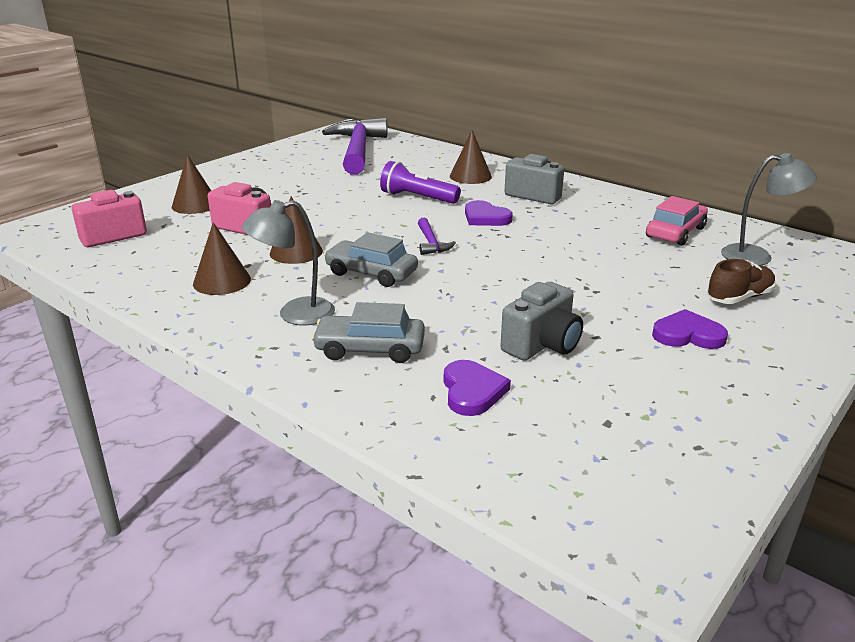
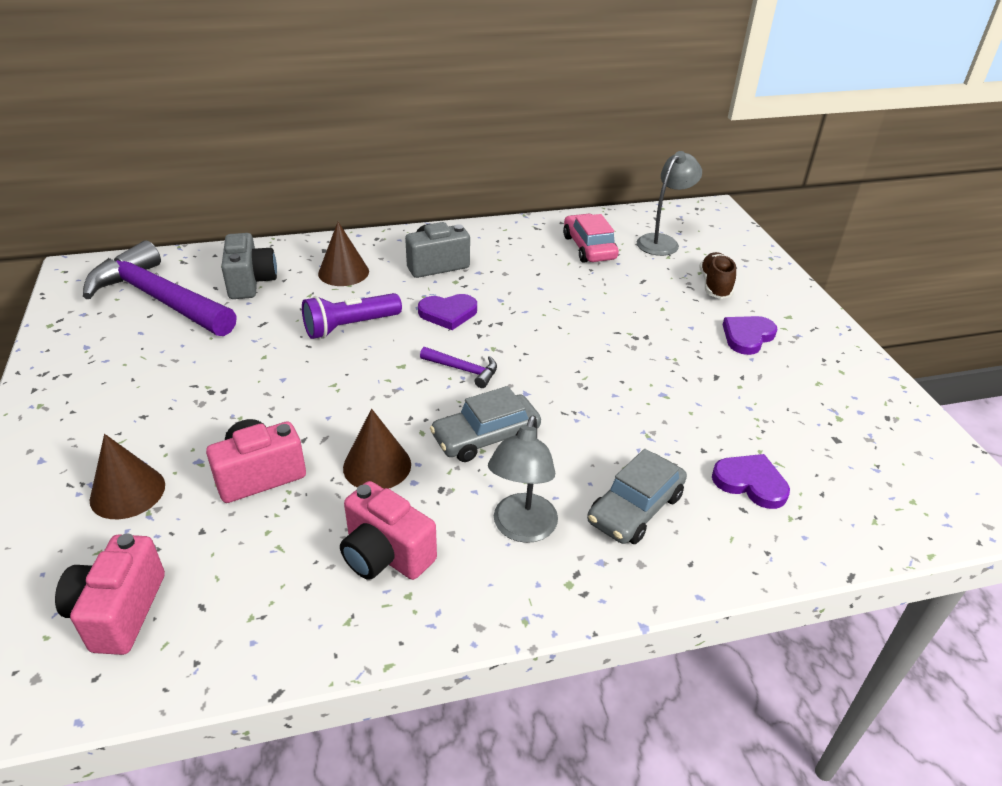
camera: 55 degrees left, 10 degrees up
brown cone [193,222,251,295] -> pink camera [340,481,437,580]
grey camera [500,282,583,361] -> grey camera moved to [221,233,277,299]

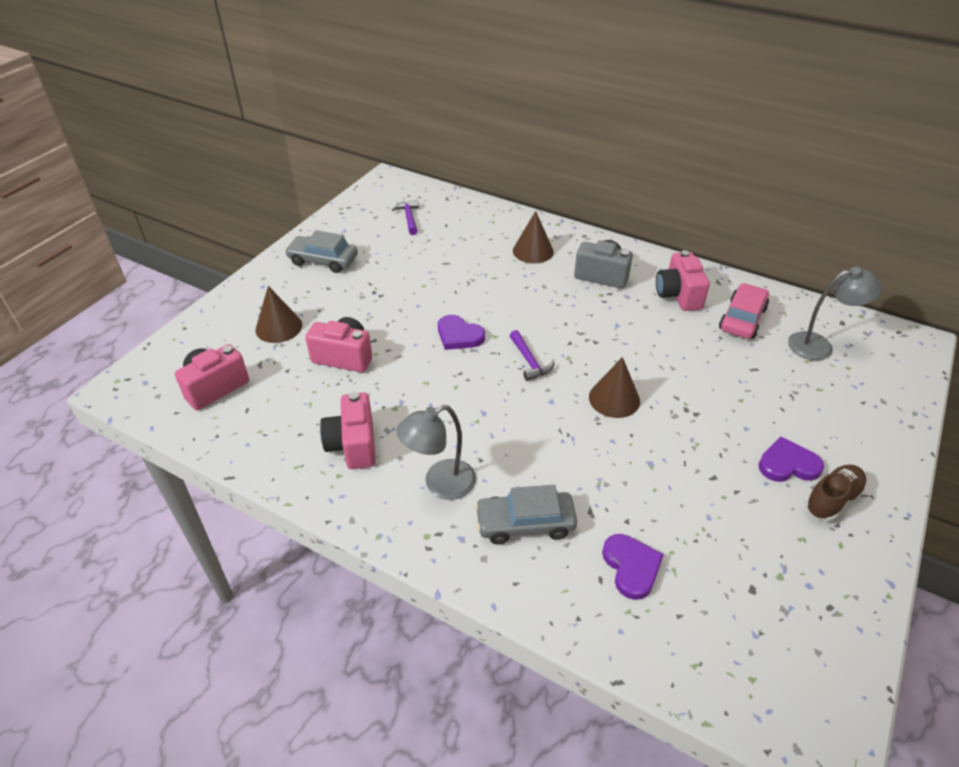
camera: 45 degrees right, 5 degrees up
purple hammer [83,240,237,336] -> purple hammer [392,200,419,235], size x0.42
grey camera [221,233,277,299] -> none
purple flashlight [302,293,402,339] -> none
brown cone [343,409,411,489] -> brown cone moved to [589,357,640,418]
purple heart [418,294,477,330] -> purple heart moved to [438,315,485,350]
grey car [430,386,541,462] -> grey car moved to [285,230,358,273]
brown shoe [699,252,736,299] -> brown shoe moved to [805,465,867,522]
none -> pink camera [656,250,710,311]

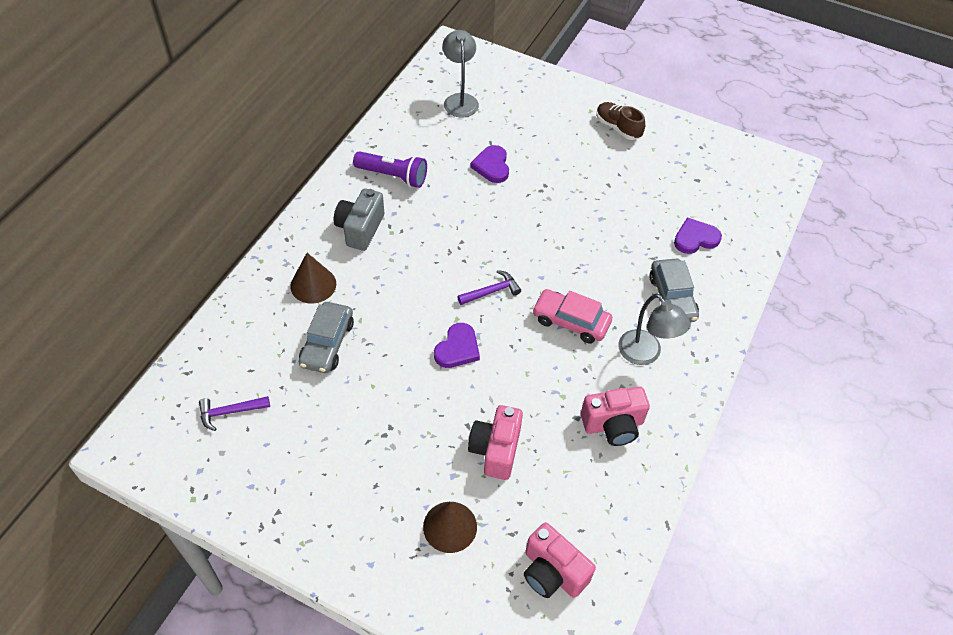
camera: 95 degrees left, 10 degrees up
grey car [285,230,358,273] -> grey car moved to [299,302,354,373]
brown cone [589,357,640,418] -> none
pink camera [656,250,710,311] -> purple flashlight [353,151,427,188]
pink car [719,283,769,339] -> pink car moved to [532,289,612,343]
purple heart [758,437,824,482] -> purple heart moved to [471,145,509,183]

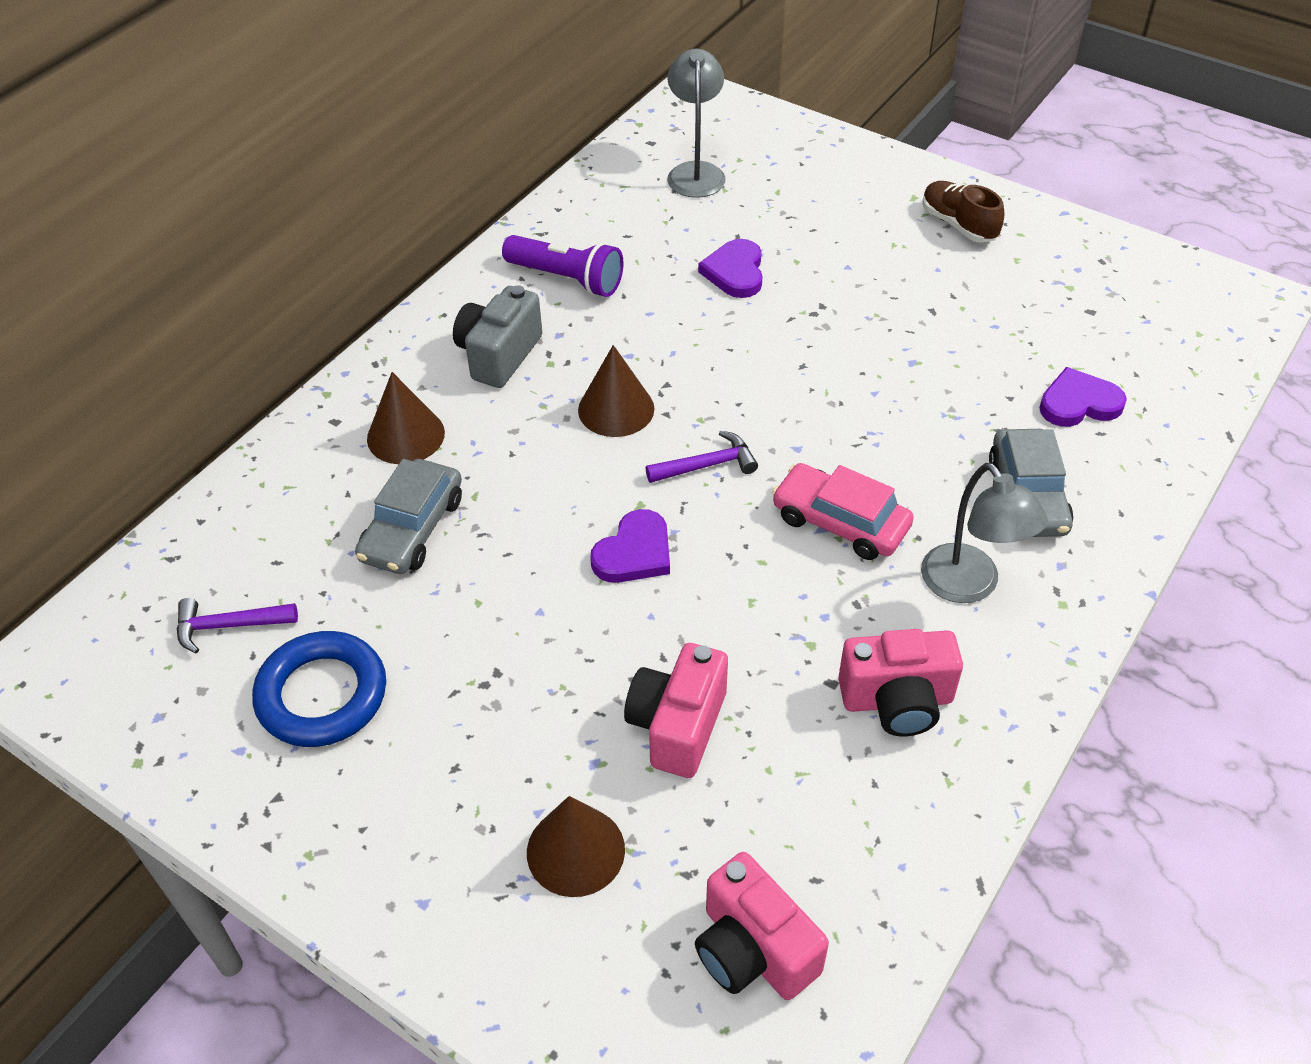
camera: 10 degrees right, 5 degrees down
none -> blue ring [252,631,386,747]
none -> brown cone [578,345,654,437]

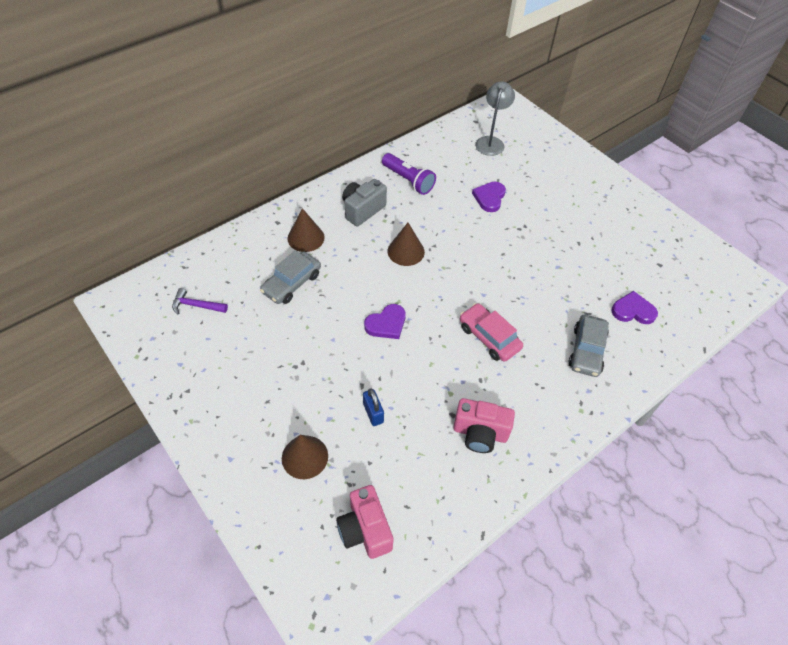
camera: 15 degrees right, 5 degrees up
blue ring [252,631,386,747] -> none
pink camera [624,643,728,778] -> blue padlock [363,388,384,426]
purple hammer [646,431,758,483] -> none
grey lamp [921,463,1048,603] -> none
brown shoe [922,181,1004,243] -> none

